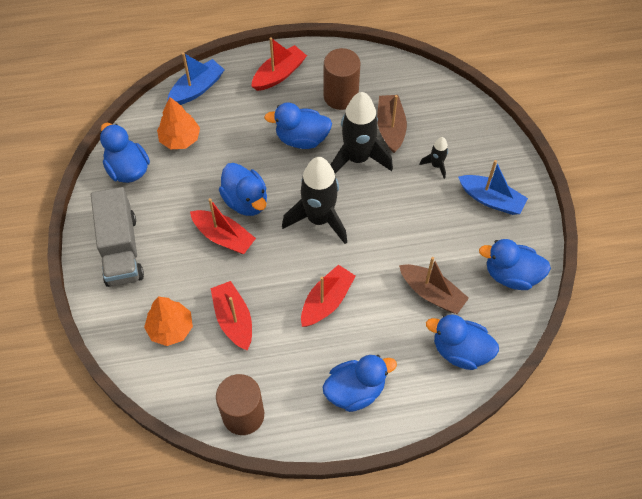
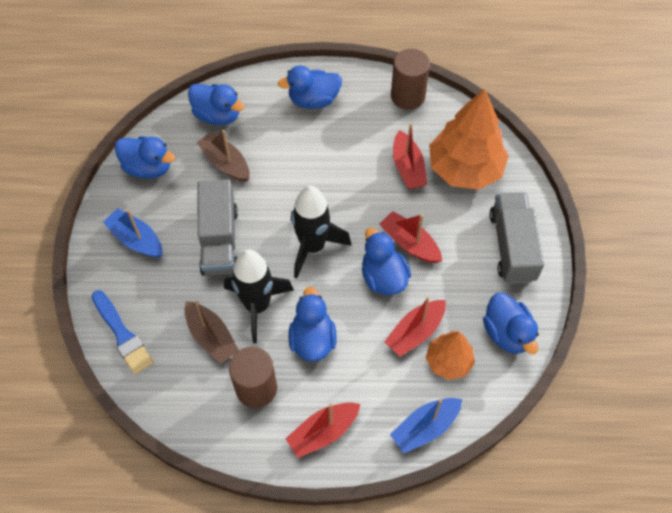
camera: 170 degrees left, 0 degrees up
orange tree [144,296,193,346] -> orange tree [429,88,509,190], size x1.81
blue duck [264,102,332,149] -> blue duck turned 105 degrees counterclockwise [288,287,337,362]
red boat [301,265,356,327] -> red boat moved to [385,297,446,357]
brown boat [377,95,407,153] -> brown boat turned 45 degrees counterclockwise [184,301,239,364]
black rocket [420,137,448,179] -> none
none -> blue brush [92,290,154,375]
none -> grey truck [198,179,238,276]

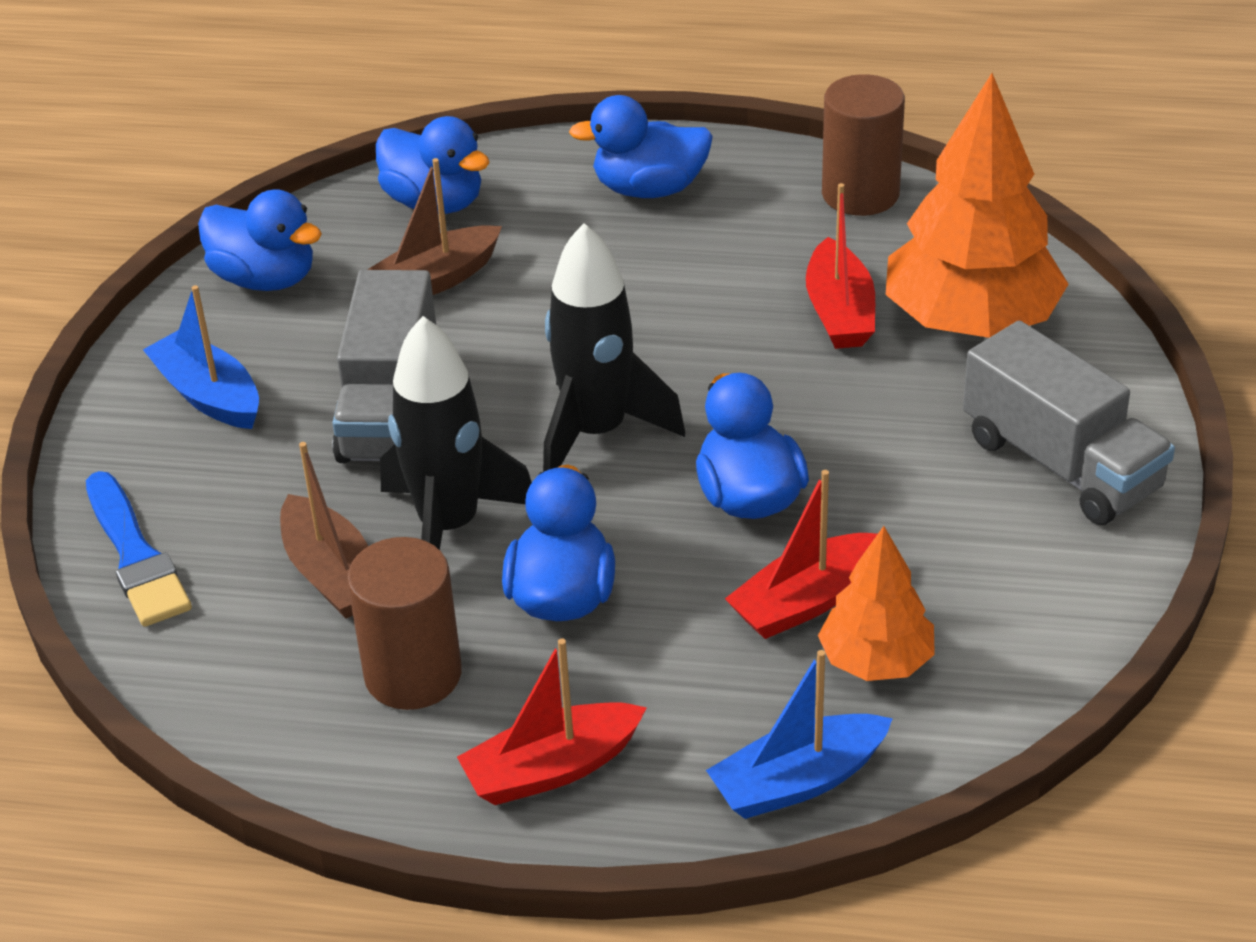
camera: 10 degrees right, 20 degrees down
brown boat [196,130,250,182] -> brown boat turned 90 degrees counterclockwise [367,158,502,295]
red boat [379,211,442,263] -> none
blue duck [483,293,539,354] -> none
grey truck [489,193,544,284] -> grey truck turned 135 degrees clockwise [963,321,1175,525]

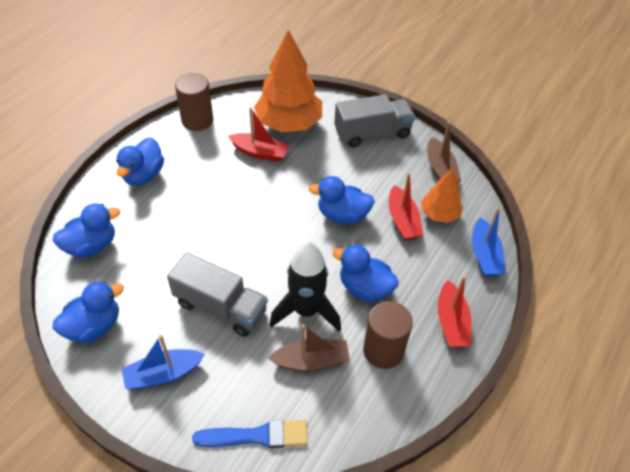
camera: 70 degrees left, 10 degrees up
brown boat [367,158,502,295] -> brown boat moved to [427,121,461,182]
black rocket [543,223,685,472] -> none

